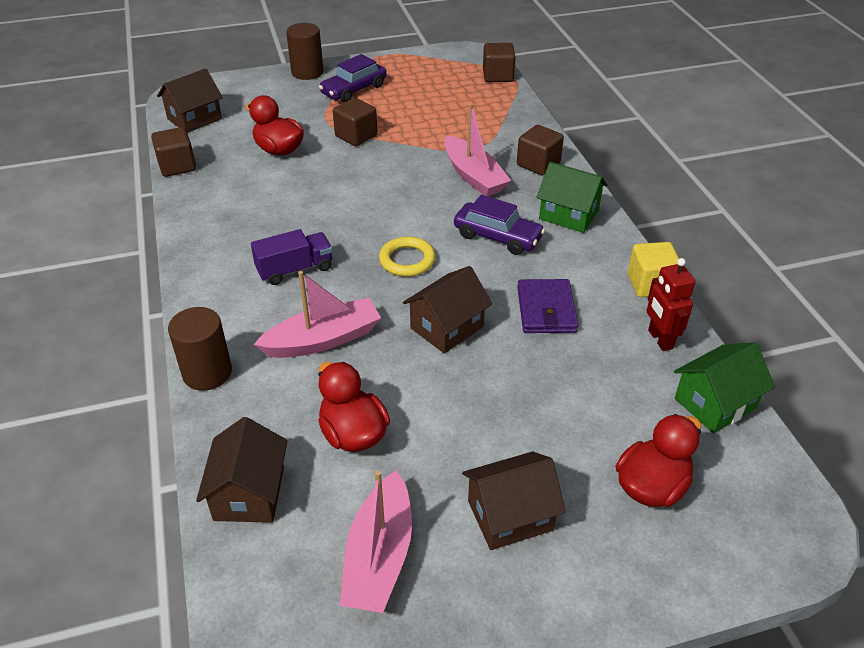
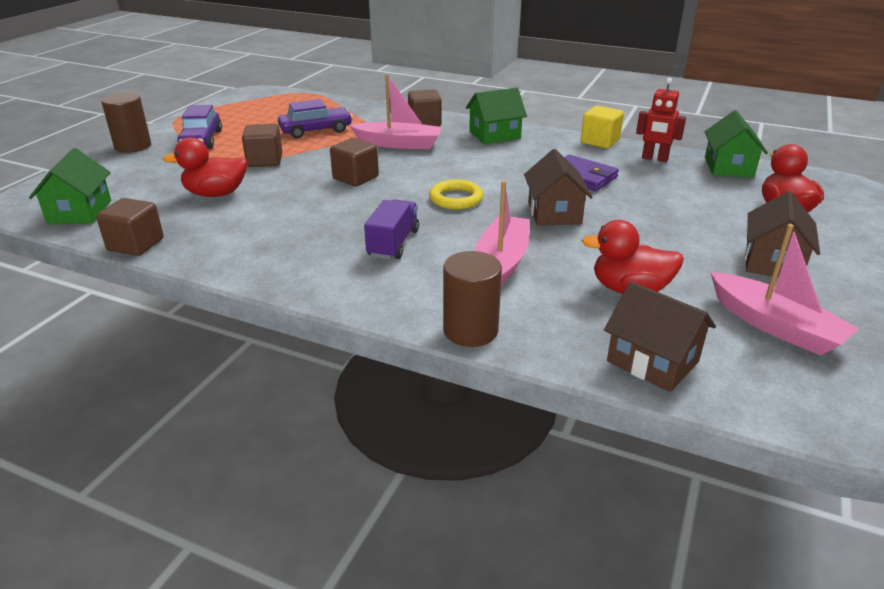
camera: 50 degrees left, 10 degrees down
brown house [157,68,223,133] -> green house [29,148,111,224]
purple car [454,195,545,255] -> purple car moved to [278,99,353,139]
brown cube [483,43,516,82] -> brown cube moved to [330,138,379,187]

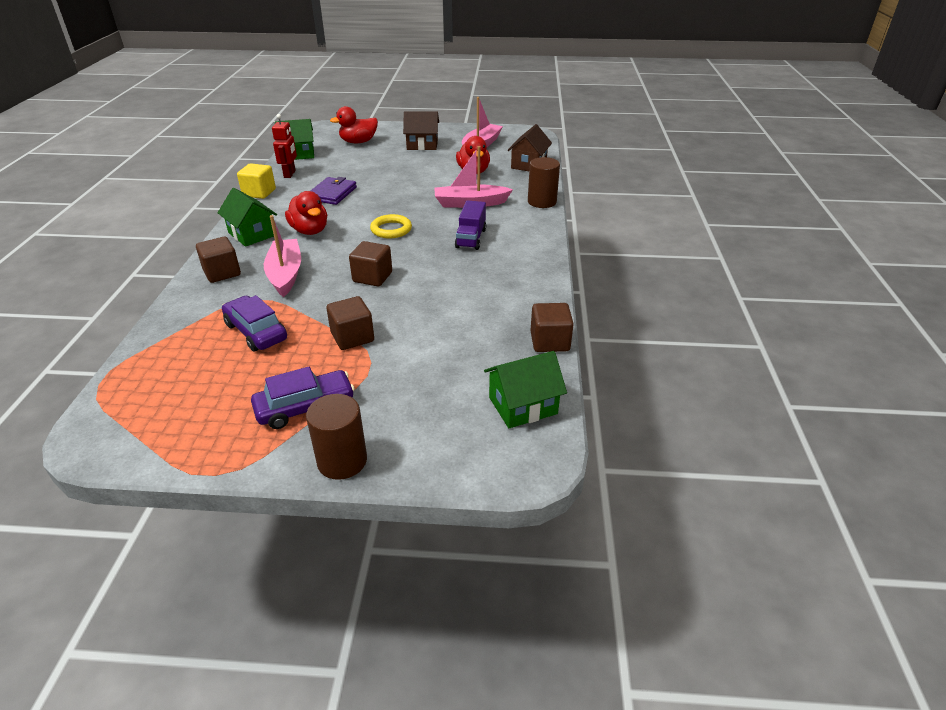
camera: 110 degrees left, 5 degrees up
red duck [163,137,248,197] -> red duck moved to [285,191,327,235]
purple truck [364,199,419,260] -> purple truck turned 75 degrees counterclockwise [455,200,486,250]
brown house [524,149,593,226] -> none

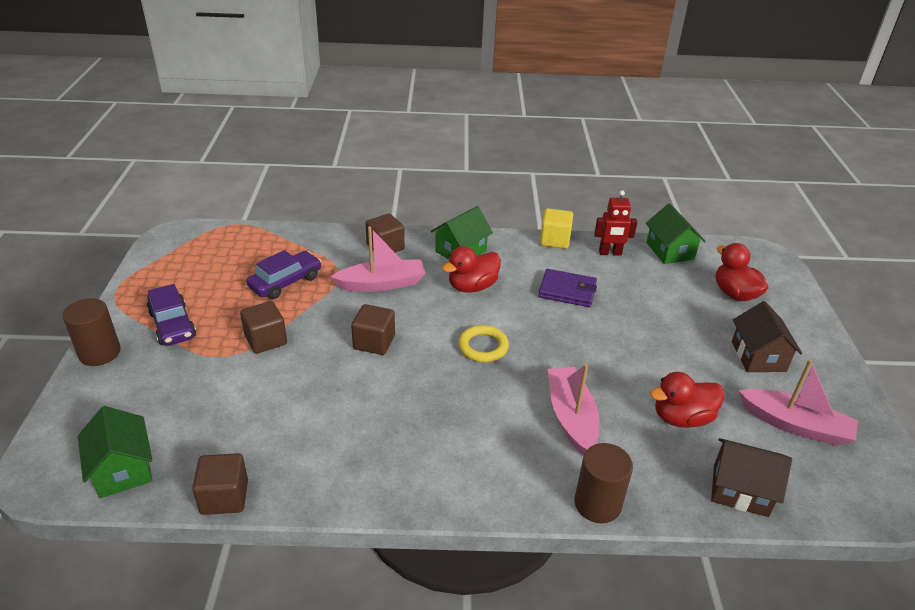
camera: 85 degrees right, 0 degrees up
purple truck [455,200,486,250] -> none

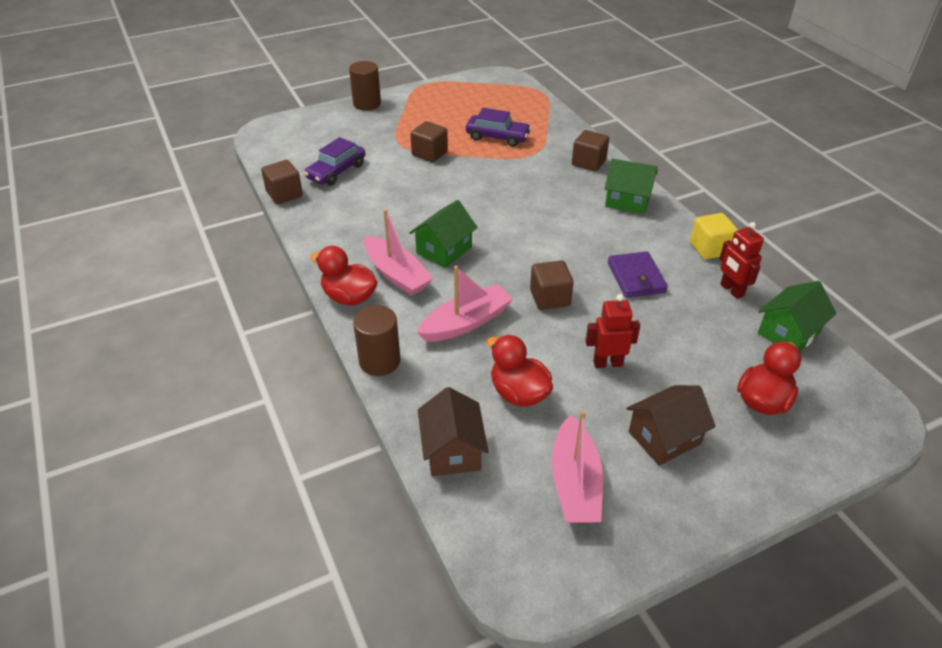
camera: 65 degrees right, 5 degrees up
green house [78,406,153,498] -> green house moved to [410,200,478,268]
purple car [147,284,196,346] -> purple car moved to [304,137,365,186]
pink boat [331,226,426,292] -> pink boat moved to [364,209,434,296]
brown cube [351,304,395,355] -> brown cube moved to [530,260,574,310]
red duck [442,246,501,293] -> red duck moved to [310,246,378,306]
yellow ring [458,325,509,362] -> none
none -> red robot [586,294,640,368]

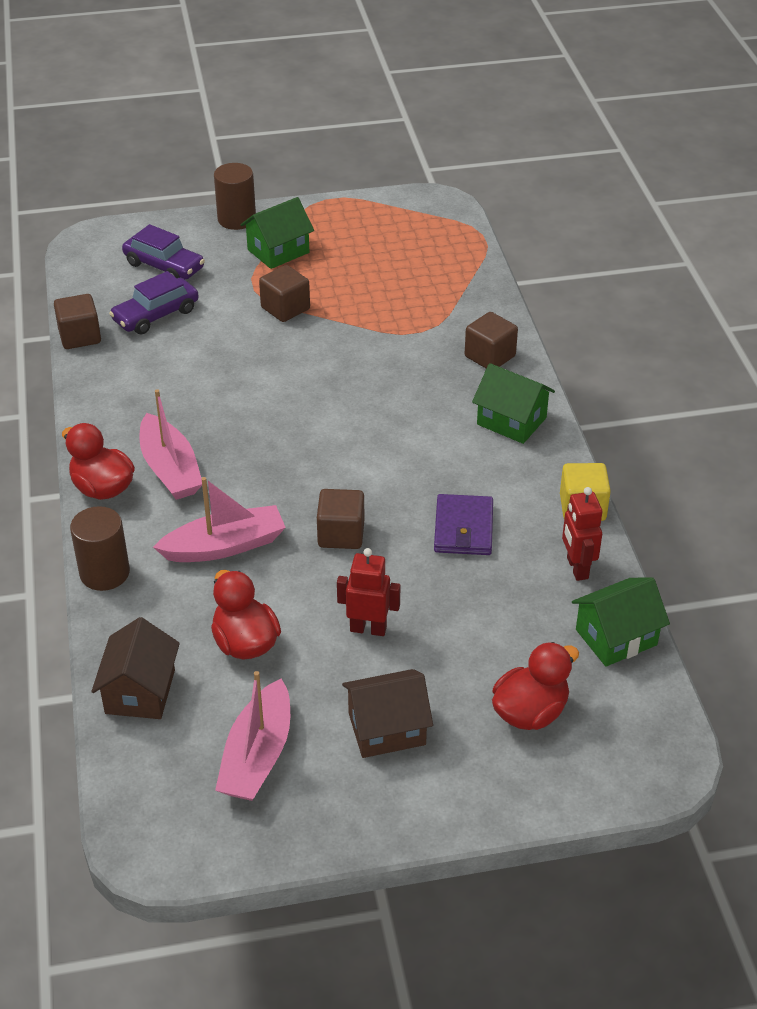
camera: 15 degrees right, 0 degrees up
green house [410,200,478,268] -> green house moved to [240,197,314,269]
purple car [466,108,532,147] -> purple car moved to [122,224,205,279]

